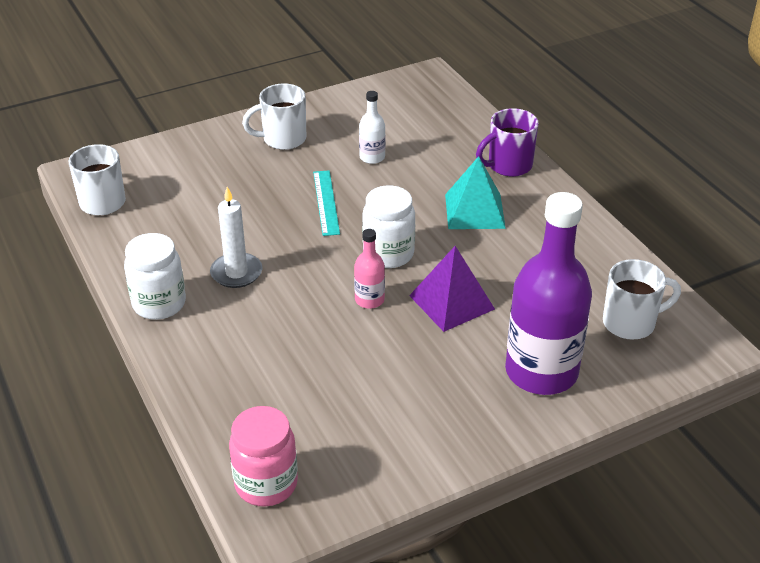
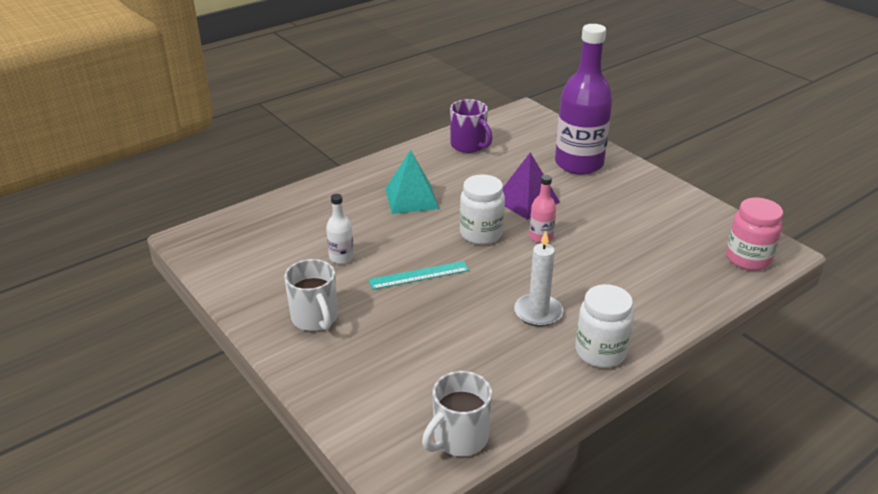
camera: 100 degrees left, 5 degrees down
purple mug [476,108,539,177] -> purple mug moved to [450,99,493,153]
white mug [603,259,681,340] -> none

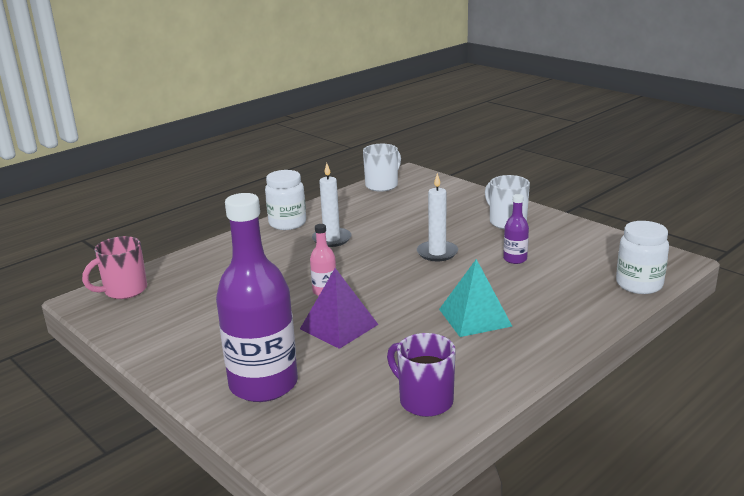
camera: 175 degrees right, 10 degrees down
white bottle [326,194,354,264] -> purple bottle [503,194,529,264]
turquoise ruler [369,261,469,290] -> white candle [417,173,458,261]
white jar [460,174,505,245] -> white jar moved to [616,221,669,294]
pink jar [726,198,783,271] -> pink mug [82,236,147,299]

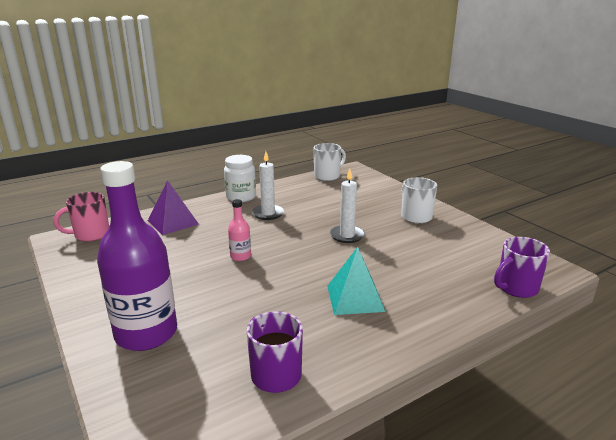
camera: 10 degrees right, 0 degrees up
purple pyramid [300,268,378,349] -> purple pyramid moved to [148,180,199,235]
purple bottle [503,194,529,264] -> none
white jar [616,221,669,294] -> purple mug [494,237,550,298]

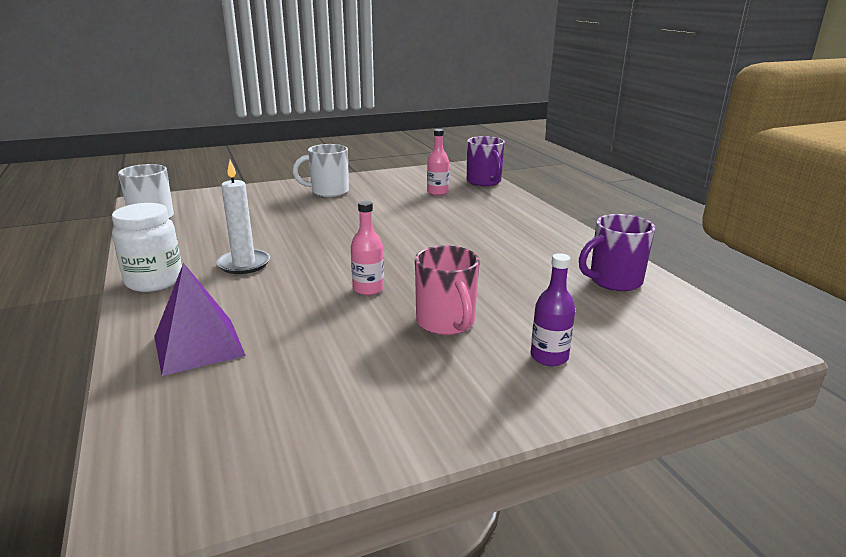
camera: 80 degrees left, 0 degrees up
pink mug [53,192,109,242] -> pink mug moved to [415,246,480,335]
purple bottle [97,161,177,351] -> purple bottle [531,253,575,366], size x0.44
turquoise pyramid [327,247,385,315] -> none
white candle [330,169,365,243] -> none
none -> pink bottle [427,129,449,196]

